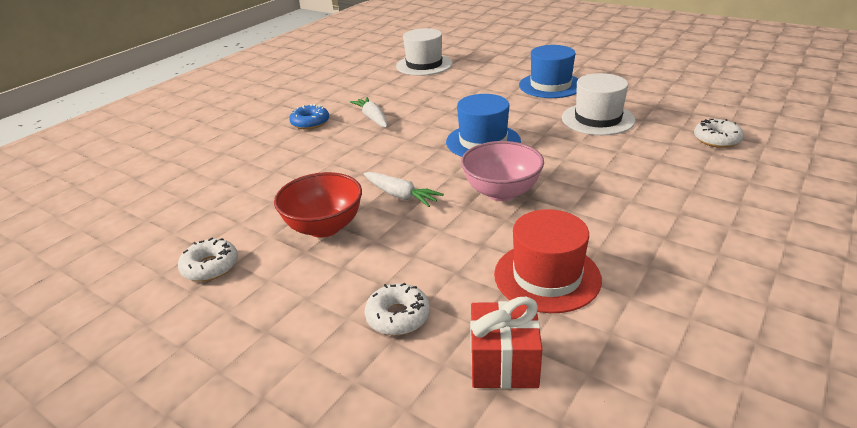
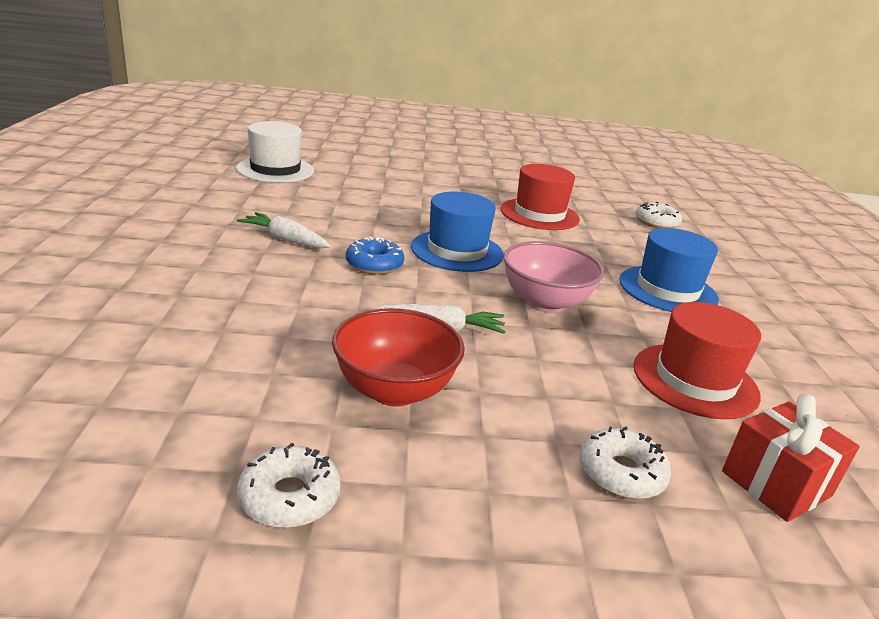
camera: 40 degrees left, 5 degrees down
blue donut [289,104,329,130] -> blue donut moved to [346,237,404,275]
blue hat [519,45,578,98] -> blue hat moved to [619,228,719,312]
white hat [562,73,636,135] -> red hat [501,164,580,230]

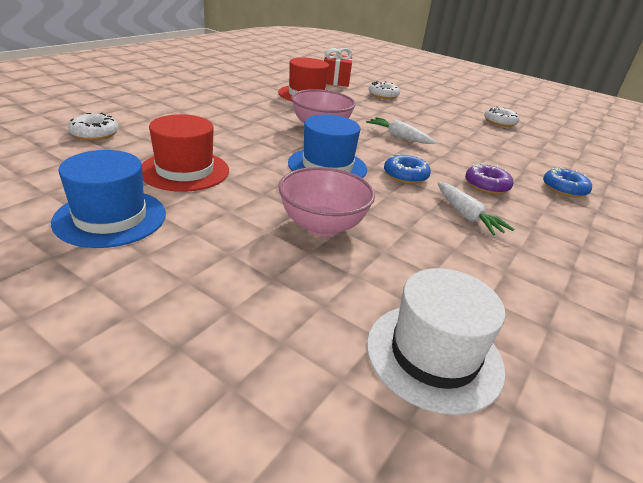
camera: 145 degrees left, 5 degrees up
red bowl [332,308,465,407] -> none
blue hat [619,228,719,312] -> blue hat moved to [51,150,166,248]
none -> pink bowl [278,167,375,237]
none -> purple donut [465,164,513,194]
none -> blue donut [543,167,592,198]

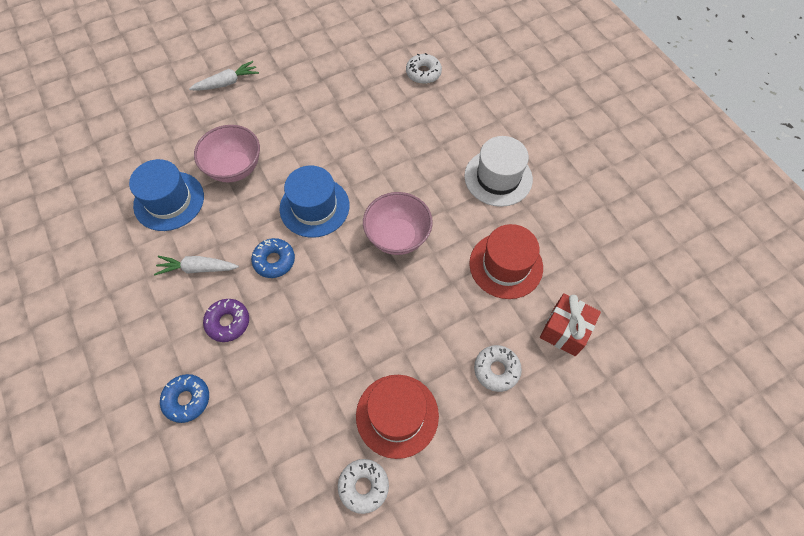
camera: 120 degrees right, 30 degrees up
blue hat [51,150,166,248] -> blue hat moved to [129,159,204,231]
red hat [142,114,229,192] -> red hat moved to [356,375,439,459]
white carrot [366,117,436,144] -> white carrot moved to [189,61,259,91]
white hat [367,268,506,415] -> white hat moved to [464,136,533,207]

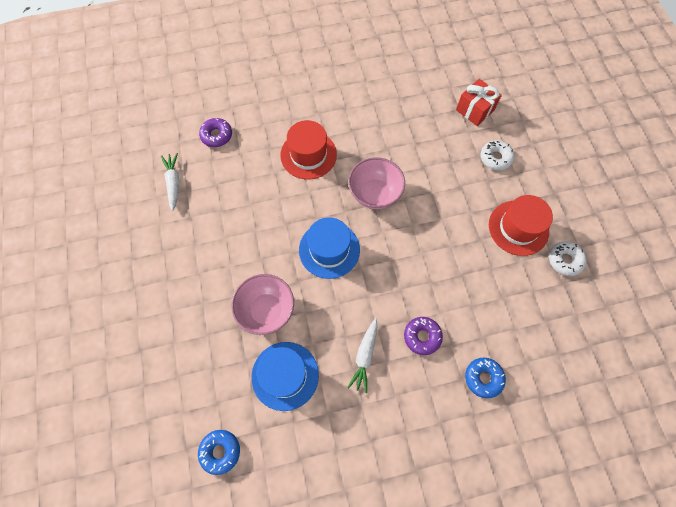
camera: 75 degrees left, 5 degrees up
white carrot [189,61,259,91] -> white carrot moved to [161,153,179,211]
blue donut [251,238,295,278] -> blue donut moved to [198,430,240,475]
white donut [406,53,442,84] -> purple donut [199,118,232,147]
white hat [464,136,533,207] -> none
red hat [469,224,543,299] -> red hat moved to [280,120,337,180]

